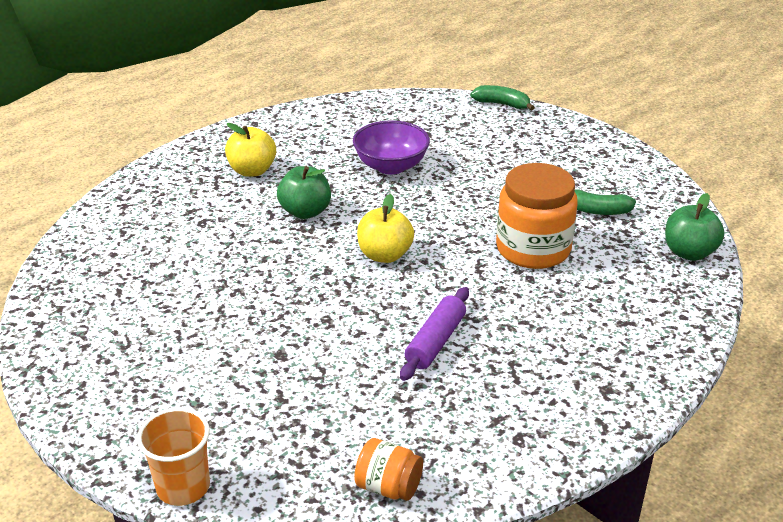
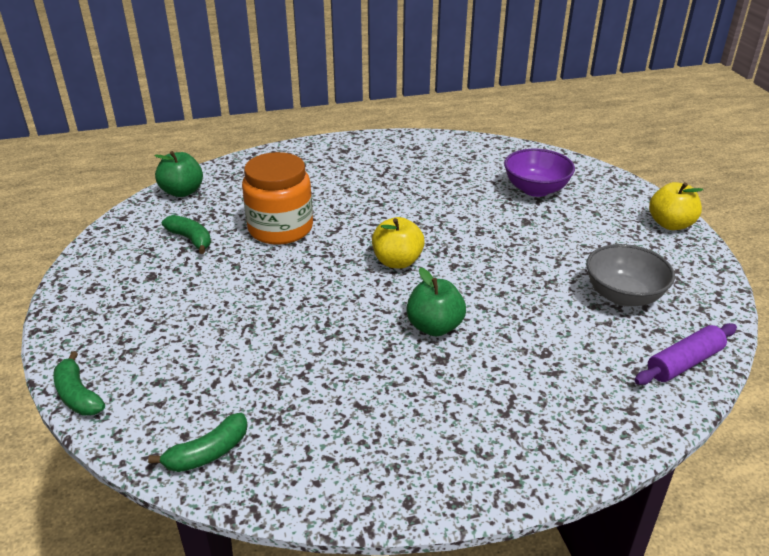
camera: 150 degrees left, 0 degrees up
orange cup [137,408,210,506] -> none
yellow apple [225,123,276,177] -> yellow apple moved to [649,182,703,230]
purple bowl [353,120,430,175] -> purple bowl moved to [504,149,575,197]
orange jar [354,438,423,501] -> none
purple rolling pin [400,287,469,381] -> purple rolling pin moved to [634,323,737,385]
none -> green banana [148,413,248,472]
none -> grey bowl [586,244,675,306]

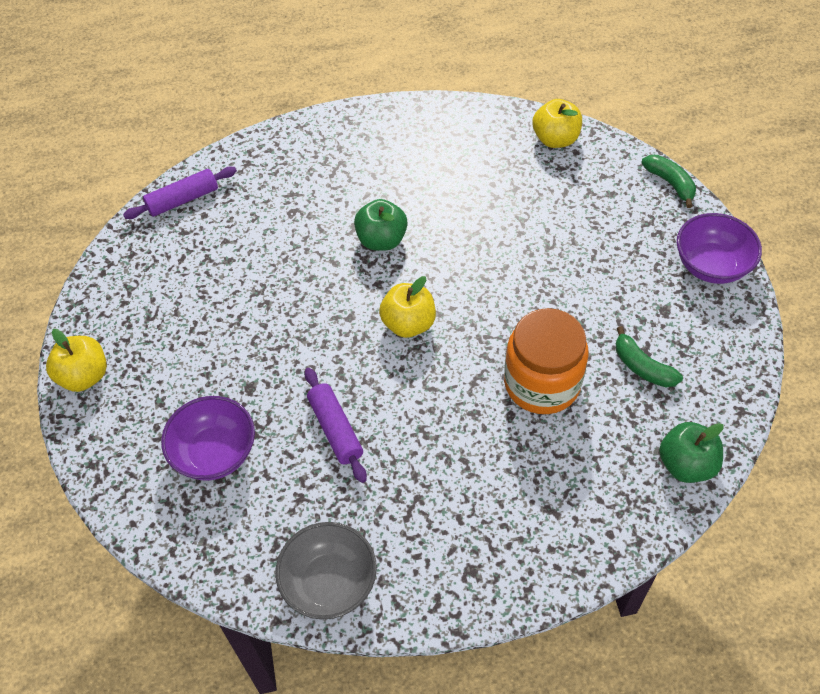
camera: 175 degrees left, 20 degrees up
green banana [148,413,248,472] -> yellow apple [533,99,582,148]
grey bowl [586,244,675,306] -> grey bowl moved to [276,522,377,620]
none -> purple rolling pin [305,368,367,483]
none -> purple bowl [677,213,762,284]

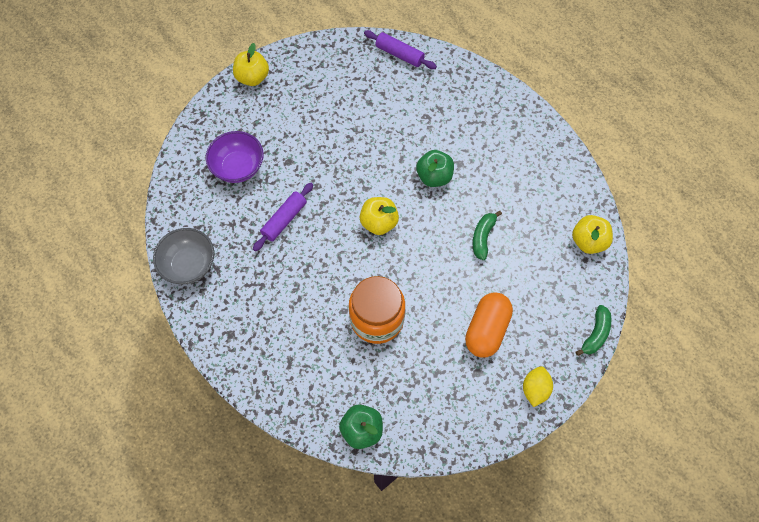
camera: 60 degrees right, 10 degrees up
green banana [616,326,683,387] -> green banana moved to [473,211,502,260]
purple bowl [677,213,762,284] -> yellow lemon [523,366,553,407]
none -> orange capsule [465,292,513,358]

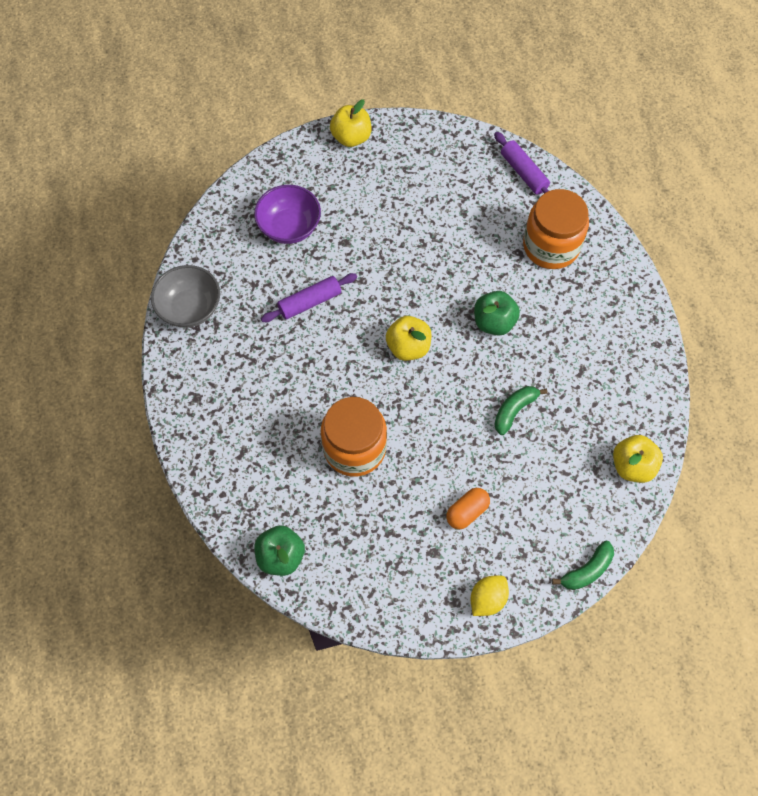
camera: 25 degrees right, 0 degrees up
orange capsule [465,292,513,358] -> orange capsule [446,488,490,529], size x0.62
none -> orange jar [523,189,589,269]

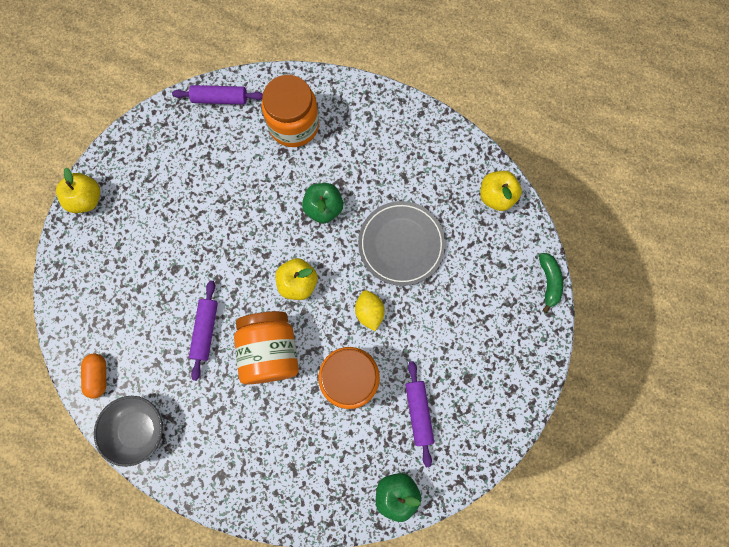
camera: 55 degrees left, 10 degrees up
purple bowl [254,185,321,244] -> none
orange capsule [446,488,490,529] -> orange capsule moved to [81,354,106,399]
yellow lemon [471,576,509,616] -> yellow lemon moved to [355,290,385,331]
green banana [494,386,547,435] -> grey plate [358,201,446,286]
none -> orange jar [234,311,299,384]
none -> purple rolling pin [405,361,434,467]

